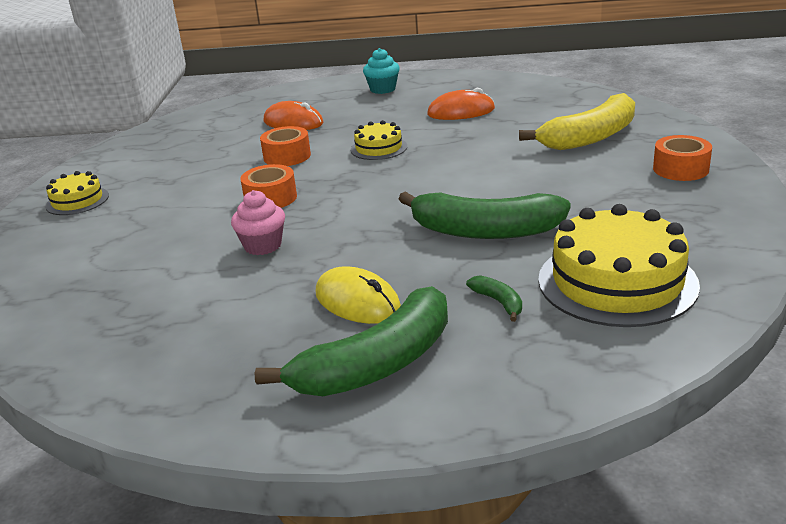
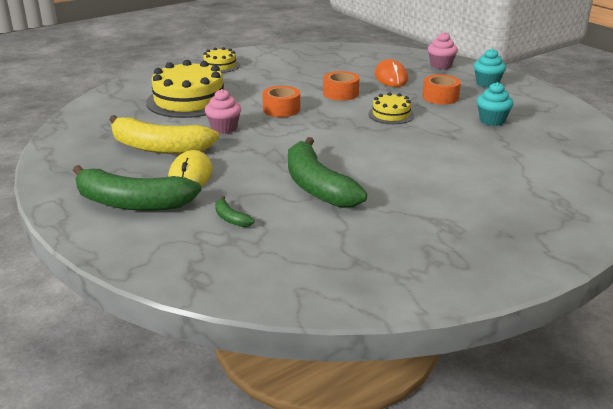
camera: 50 degrees right, 0 degrees up
orange mouse [427,88,495,120] -> turquoise cupcake [477,82,513,126]
green banana [466,275,522,322] -> green banana turned 120 degrees clockwise [215,196,254,227]
yellow banana [519,93,635,150] -> yellow banana moved to [109,115,219,154]
yellow cake [538,204,700,327] -> yellow cake moved to [146,60,231,118]
orange tape [653,135,712,181] -> orange tape moved to [422,75,461,104]
none -> pink cupcake [428,32,458,69]

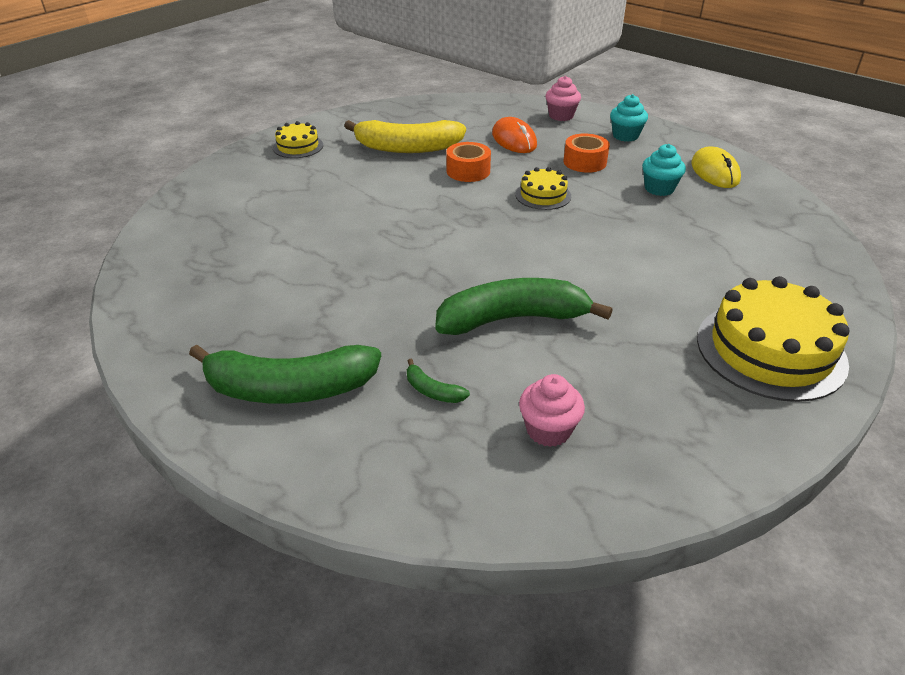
camera: 15 degrees left, 10 degrees up
yellow banana [109,115,219,154] -> yellow banana moved to [344,120,466,153]
yellow cake [146,60,231,118] -> yellow cake moved to [697,276,849,402]
yellow mouse [168,150,213,187] -> yellow mouse moved to [691,146,741,188]
pink cupcake [205,89,241,134] -> pink cupcake moved to [519,374,585,447]
orange tape [262,86,300,117] -> none
green banana [288,137,367,208] -> green banana turned 120 degrees clockwise [435,278,613,335]

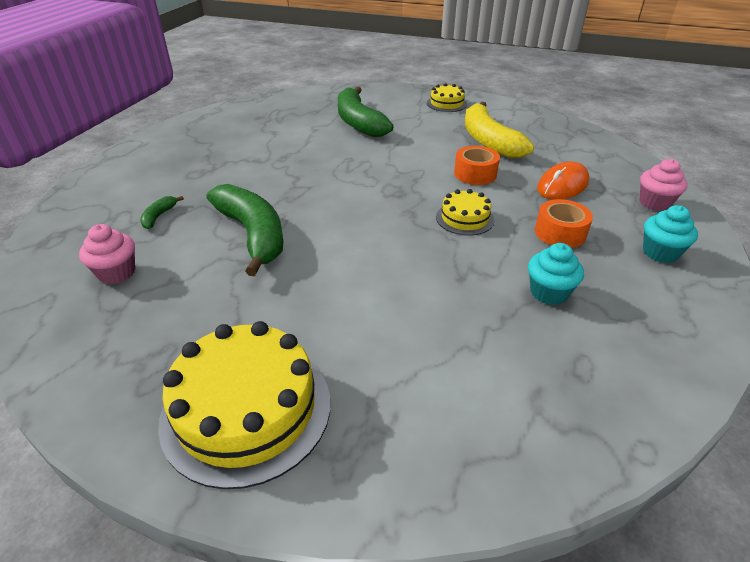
camera: 70 degrees right, 0 degrees up
green banana [189,344,381,403] -> green banana moved to [338,86,394,137]
yellow mouse [691,146,741,188] -> none

